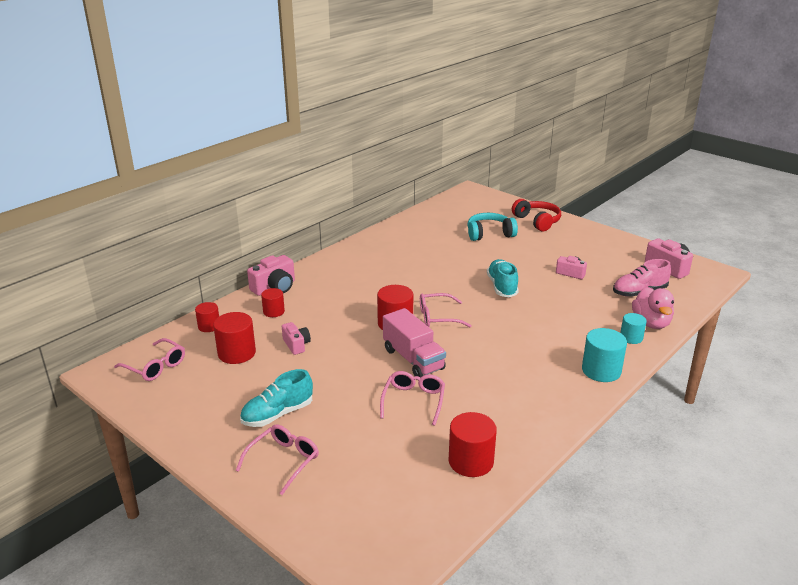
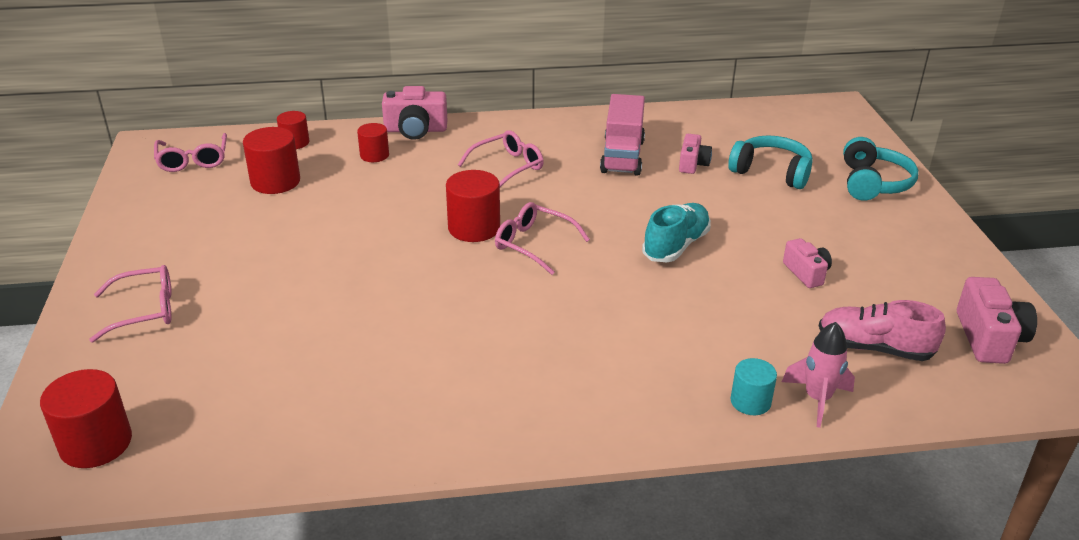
camera: 40 degrees right, 5 degrees up
turquoise shoe [240,369,313,427] -> none
pink camera [282,322,311,355] -> pink camera moved to [679,134,712,174]
pink glasses [380,371,445,426] -> pink glasses moved to [458,130,544,187]
pink truck [383,308,446,378] -> pink truck moved to [600,94,645,176]
red cylinder [449,412,497,477] -> red cylinder moved to [40,369,132,468]
red headphones [512,199,561,231] -> turquoise headphones [843,137,918,201]
turquoise cylinder [582,328,627,382] -> none
pink duck [632,287,674,329] -> pink rocket [782,322,855,428]

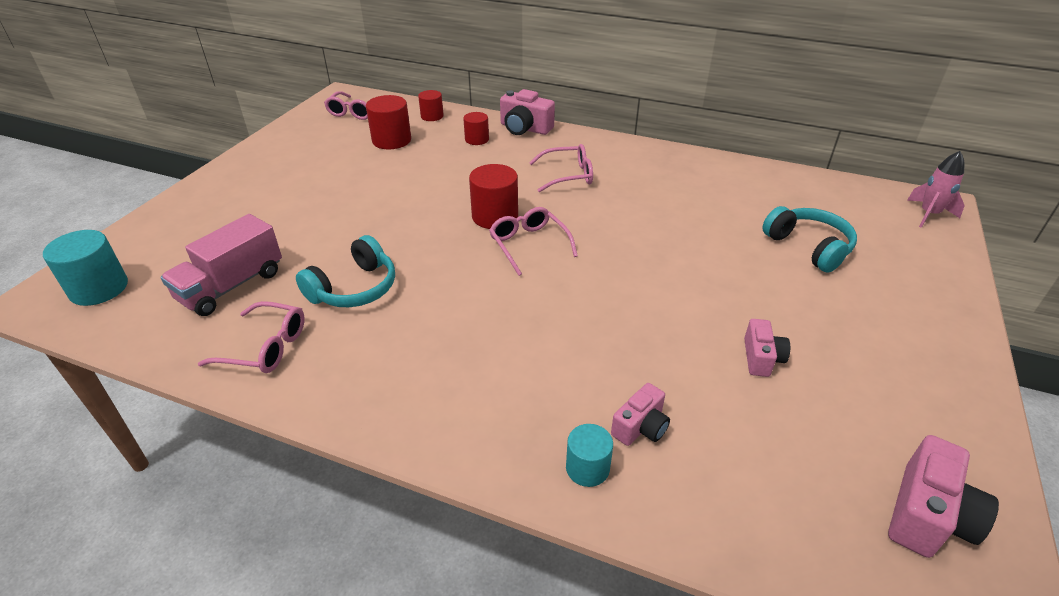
camera: 30 degrees right, 5 degrees up
red cylinder [40,369,132,468] -> turquoise cylinder [43,230,128,306]
pink glasses [89,265,172,342] -> pink glasses moved to [198,301,305,373]
pink truck [600,94,645,176] -> pink truck moved to [161,214,282,316]
turquoise shoe [642,203,711,262] -> none
pink camera [679,134,712,174] -> pink camera moved to [611,383,670,446]
pink rocket [782,322,855,428] -> pink rocket moved to [907,151,965,228]
pink shoe [819,300,946,361] -> none
turquoise headphones [843,137,918,201] -> turquoise headphones moved to [296,235,395,307]

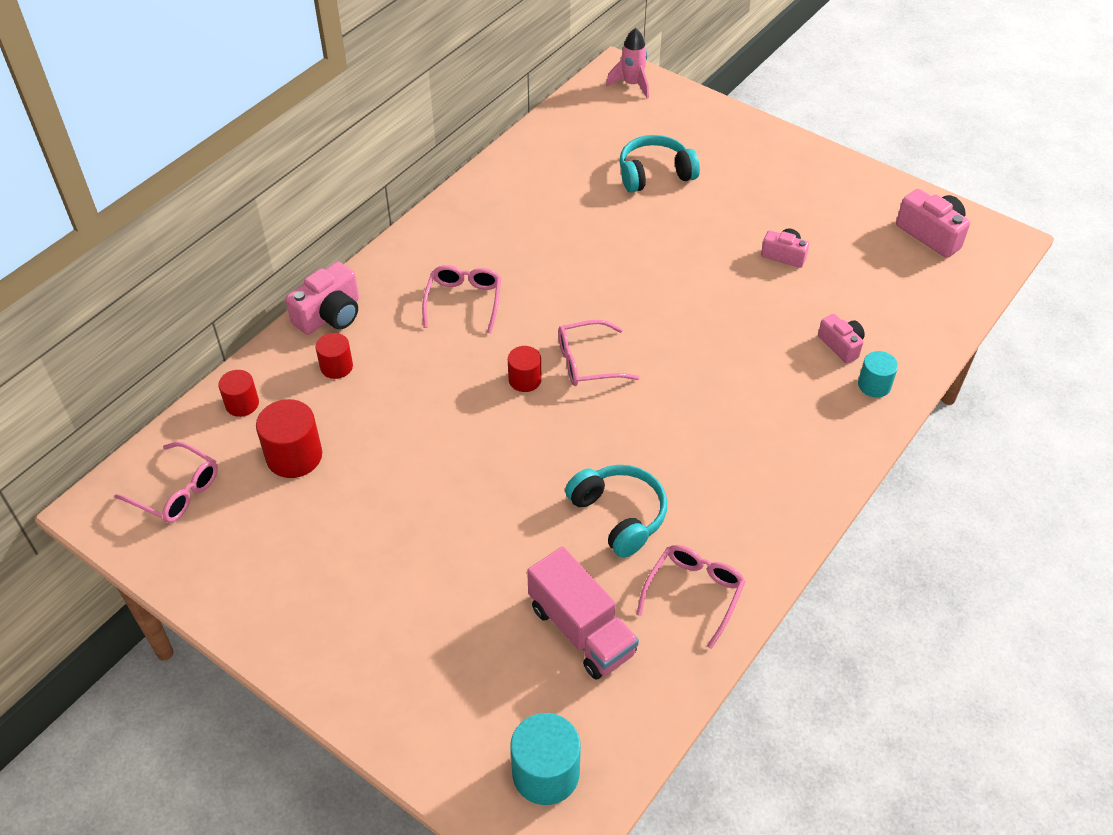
camera: 75 degrees left, 10 degrees up
red cylinder [469,164,518,229] -> red cylinder [508,346,541,392], size x0.62

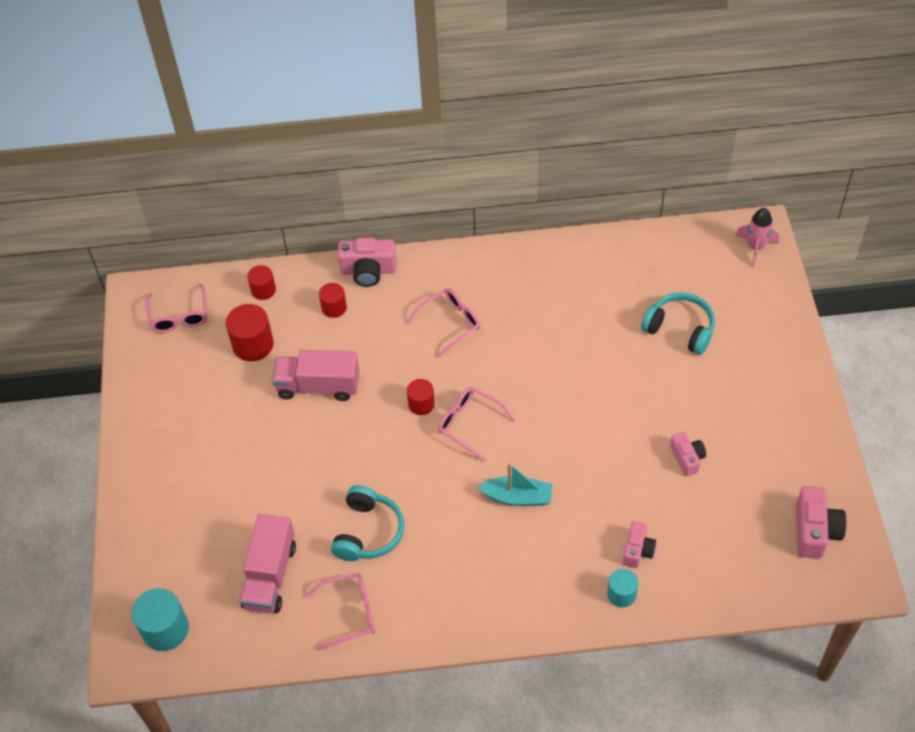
camera: 50 degrees right, 5 degrees up
none -> pink truck [272,350,359,401]
none -> turquoise boat [477,463,552,506]

